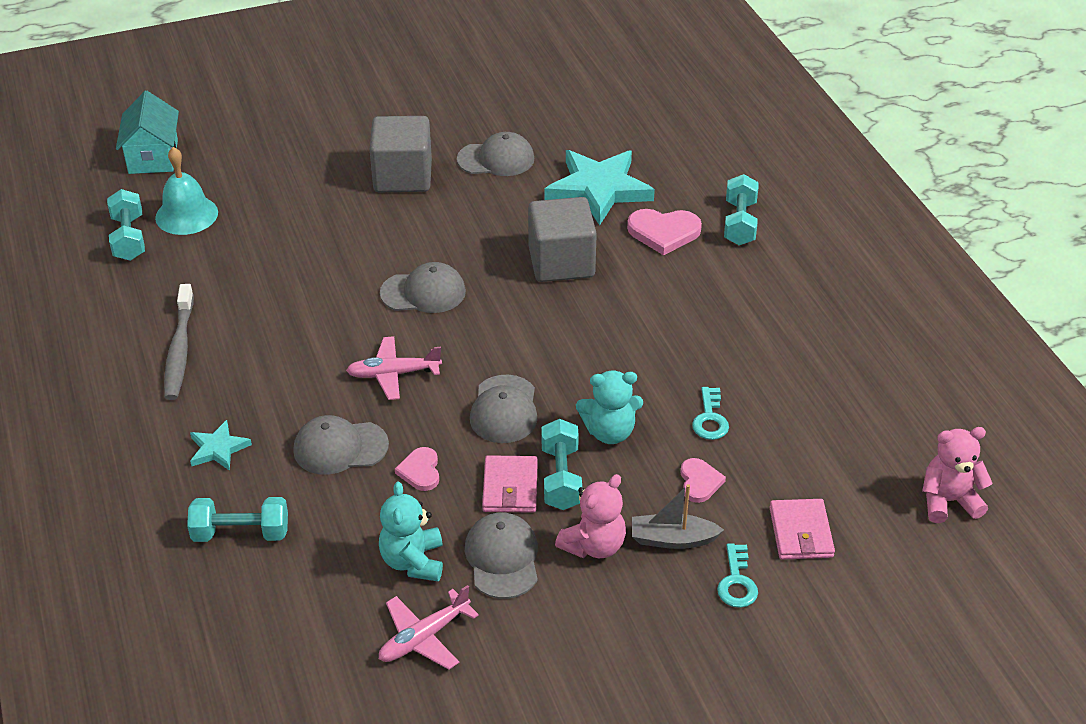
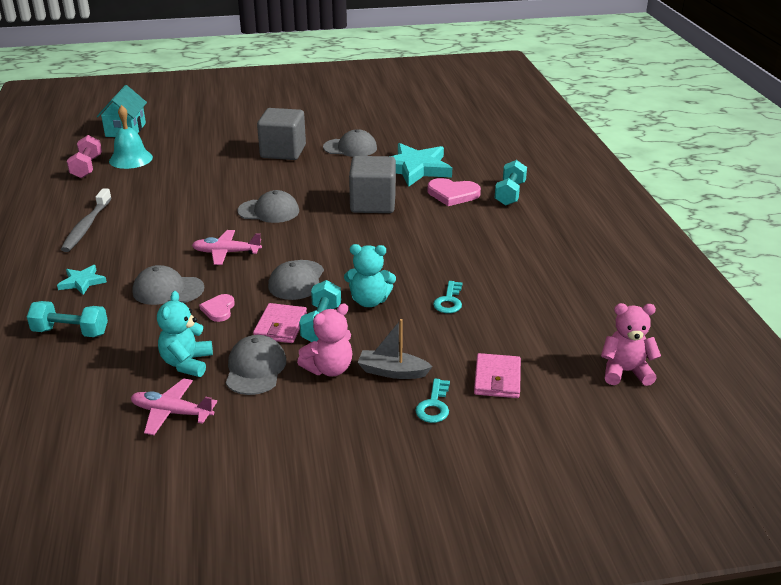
camera: 10 degrees right, 10 degrees down
turquoise dumbbell [107,189,145,261] -> pink dumbbell [67,135,102,178]
pink plane [379,585,479,670] -> pink plane turned 45 degrees clockwise [131,378,217,435]
pink heart [680,458,726,503] -> none

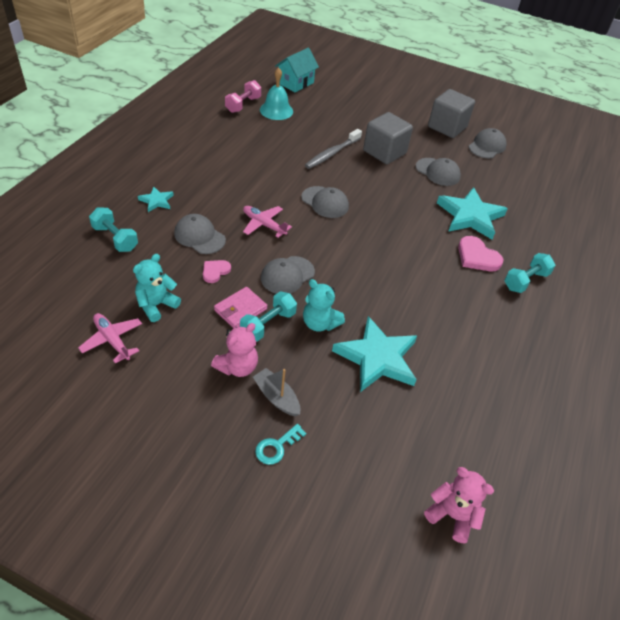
camera: 30 degrees right, 15 degrees up
grey toothbrush [61,188,112,252] -> grey toothbrush moved to [305,129,362,169]
grey cap [226,335,286,395] -> grey cap moved to [468,128,507,158]
pink teddy bear [297,303,353,377] -> pink teddy bear turned 45 degrees counterclockwise [211,323,258,377]
grey cube [349,156,396,213] -> grey cube moved to [428,89,475,138]
turquoise key [433,281,463,313] -> turquoise star [332,316,417,392]
pink wallet [474,353,521,398] -> none

